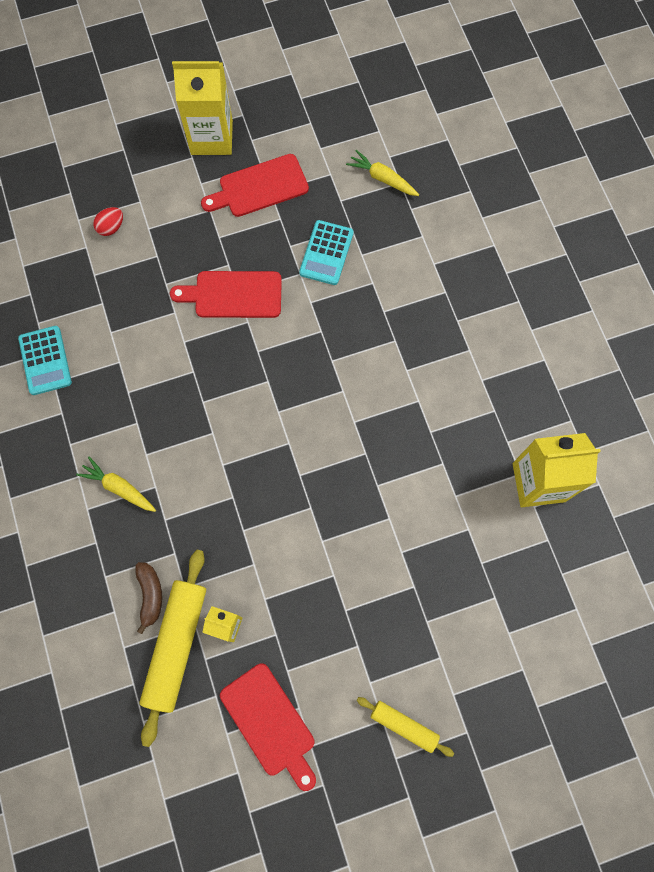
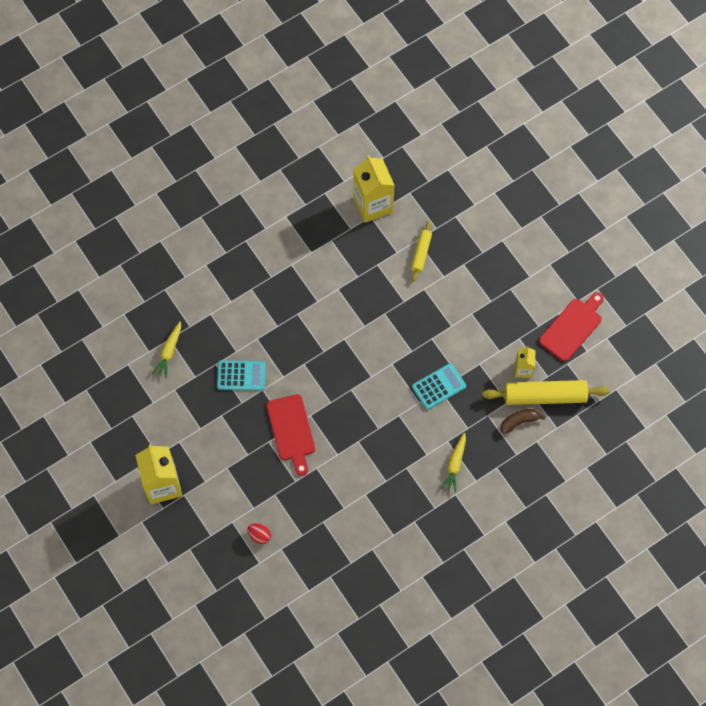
camera: 105 degrees left, 5 degrees down
turquoise calculator [18,326,72,395] -> turquoise calculator moved to [412,363,466,410]
red cutting board [201,154,309,217] -> none
yellow rolling pin [357,697,454,757] -> yellow rolling pin moved to [411,221,432,282]

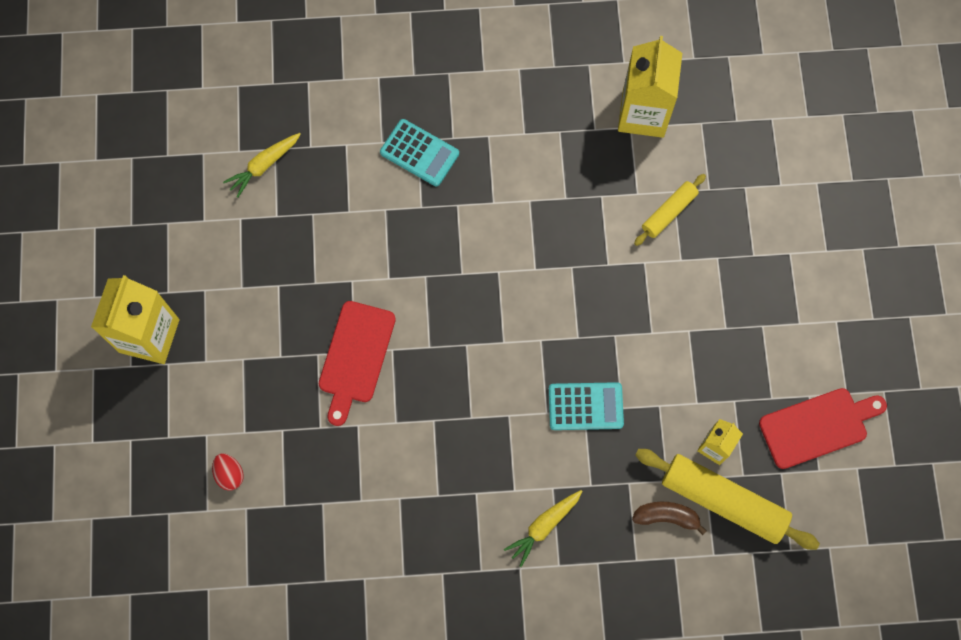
camera: 30 degrees right, 5 degrees up
turquoise calculator [217,360,266,391] -> turquoise calculator moved to [380,119,459,186]

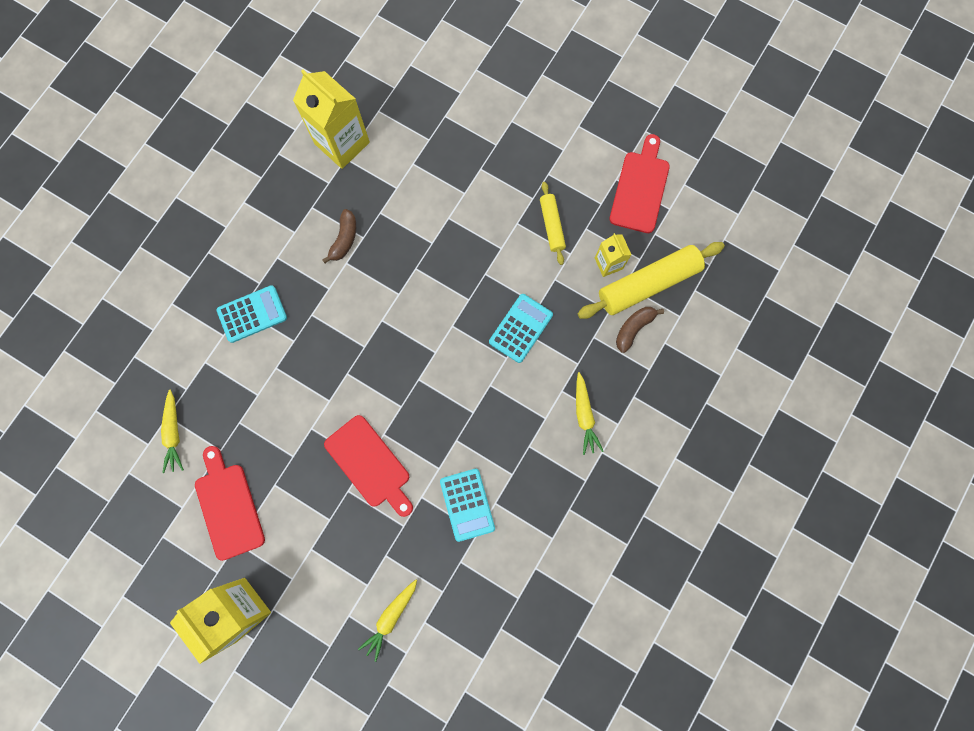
camera: 55 degrees left, 5 degrees up
red egg [212,453,244,490] -> yellow carrot [358,580,417,662]
yellow rolling pin [634,174,706,246] -> yellow rolling pin moved to [540,182,566,265]
none -> red cutting board [195,446,265,561]
none -> brown banana [322,209,356,263]
none -> turquoise calculator [440,469,495,542]

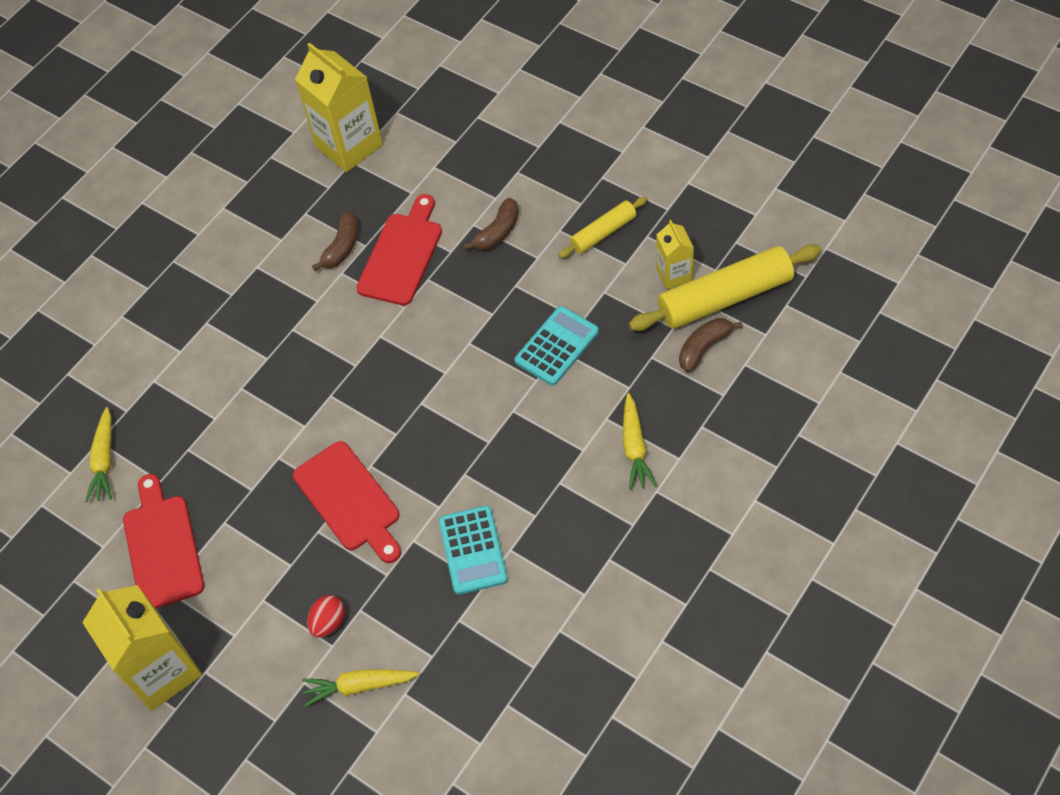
camera: 10 degrees right, 20 degrees down
turquoise calculator [217,285,287,343] -> none
yellow carrot [358,580,417,662] -> yellow carrot turned 45 degrees clockwise [302,669,420,707]
yellow rolling pin [540,182,566,265] -> yellow rolling pin turned 60 degrees clockwise [558,196,647,258]
red cutting board [609,134,670,233] -> red cutting board moved to [356,194,442,306]
none -> red egg [307,595,345,638]
none -> brown banana [463,198,519,251]

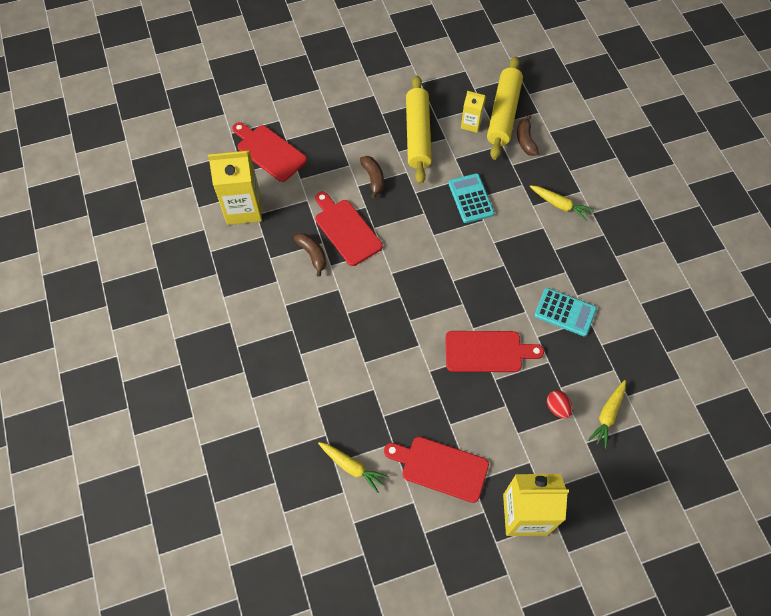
camera: 60 degrees left, 5 degrees up
yellow rolling pin [558,196,647,258] -> yellow rolling pin [406,75,432,184], size x1.82
none -> red cutting board [232,122,307,182]

